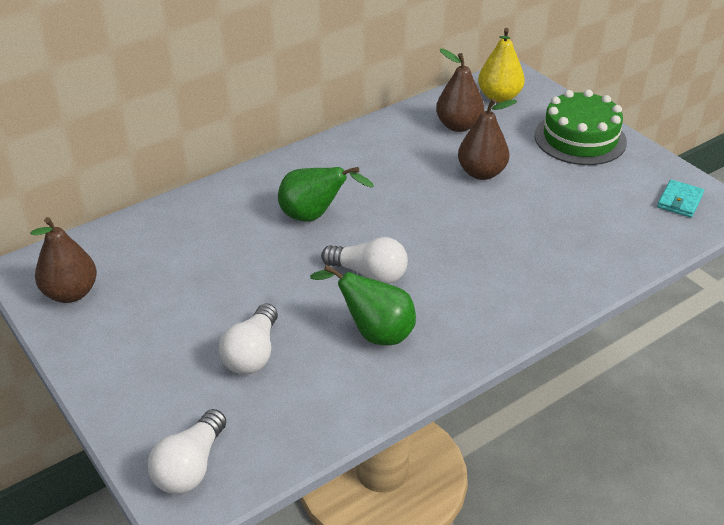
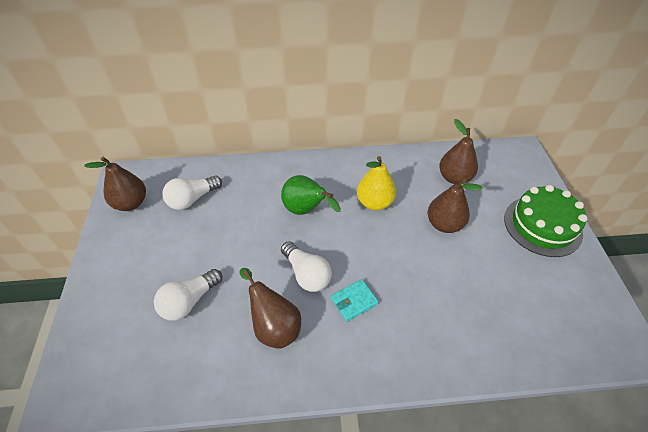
camera: 30 degrees right, 10 degrees up
white light bulb [148,409,227,494] -> white light bulb moved to [163,175,222,210]
green pear [310,265,416,345] -> brown pear [239,268,301,349]
yellow pear [478,28,525,103] -> yellow pear moved to [357,156,396,210]
turquoise wallet [657,179,704,218] -> turquoise wallet moved to [331,279,379,322]

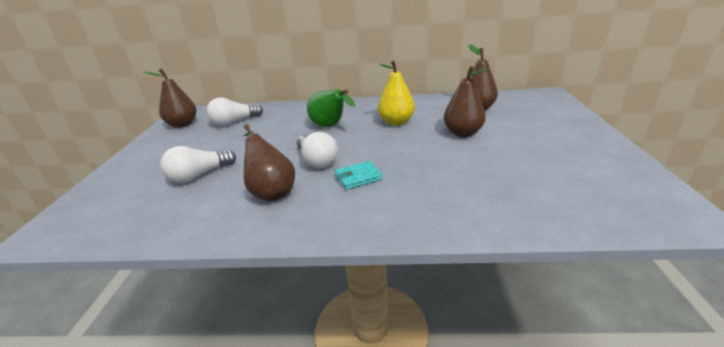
camera: 10 degrees right, 20 degrees down
green cake [504,185,588,257] -> none

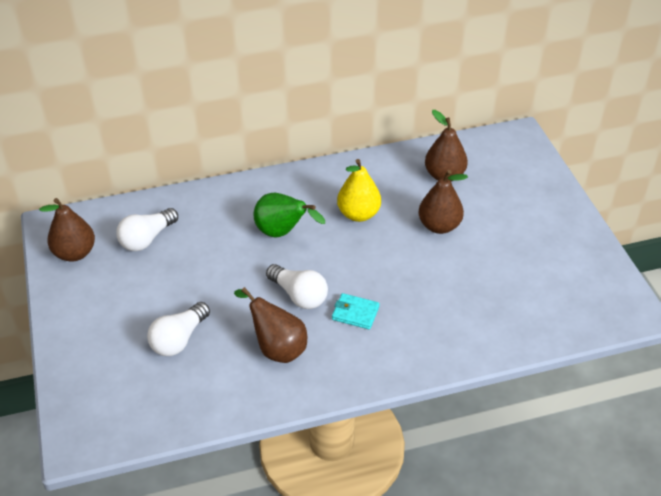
camera: 20 degrees left, 15 degrees up
turquoise wallet [335,161,382,190] -> turquoise wallet turned 60 degrees clockwise [332,293,380,330]

